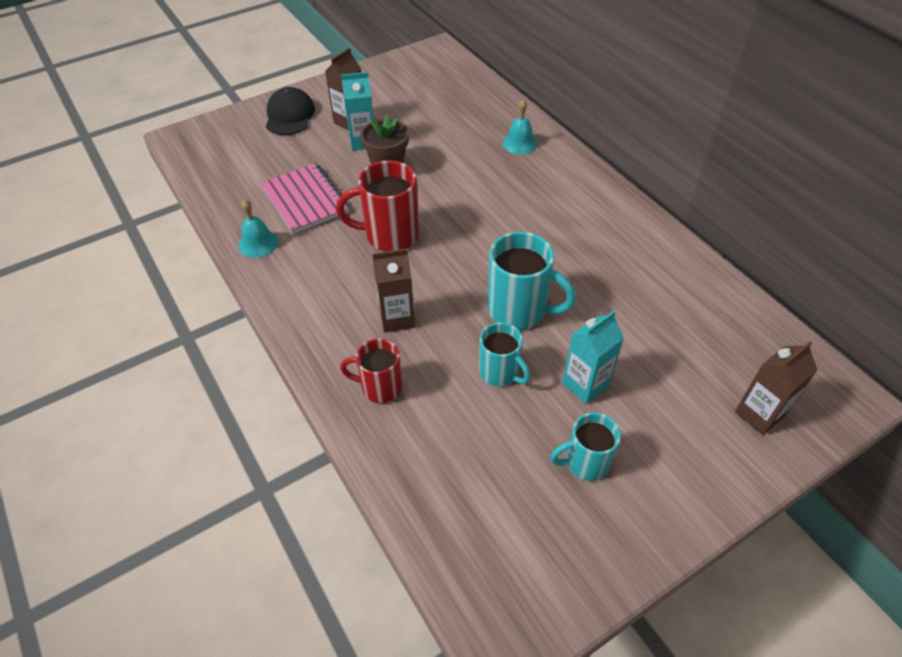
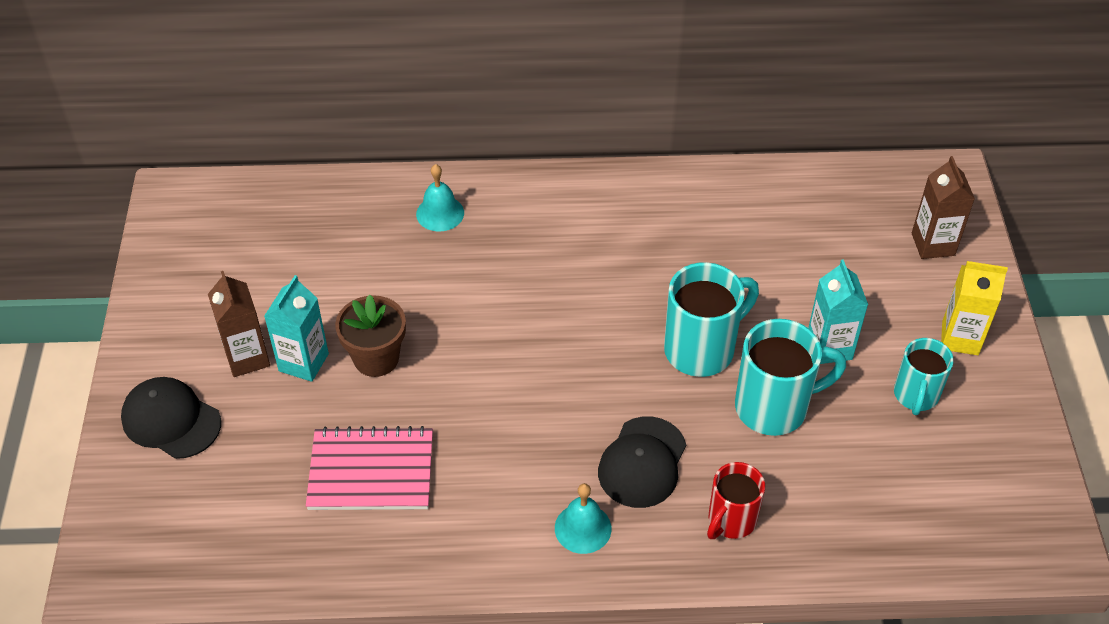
camera: 60 degrees left, 0 degrees up
turquoise bell [238,200,278,258] -> turquoise bell moved to [555,483,612,554]
red mug [336,161,419,251] -> none
brown carton [373,248,415,333] -> black cap [598,416,686,508]
turquoise mug [479,322,530,386] -> turquoise mug [735,319,846,436], size x1.57
none -> yellow carton [941,261,1008,355]

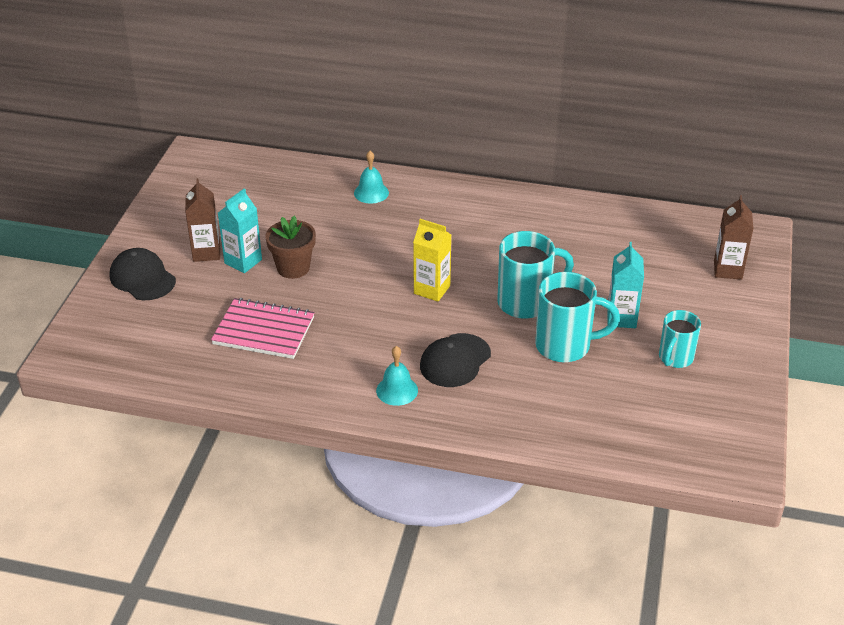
camera: 15 degrees right, 10 degrees down
red mug [707,462,765,539] -> none
yellow carton [941,261,1008,355] -> yellow carton moved to [413,219,451,302]

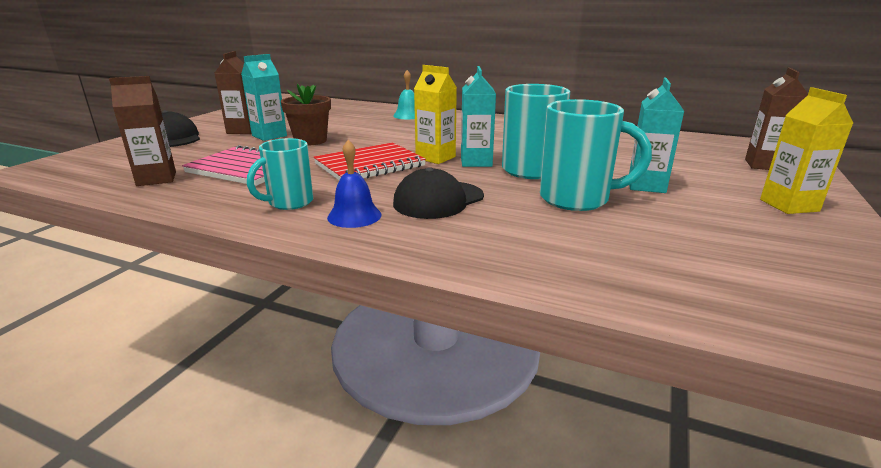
camera: 10 degrees right, 15 degrees down
turquoise bell [376,346,418,406] -> blue bell [327,140,382,228]
turquoise mug [659,310,701,368] -> turquoise mug moved to [247,138,313,210]
none -> brown carton [109,76,176,186]
none -> red notebook [313,142,426,180]
none -> turquoise carton [461,66,496,167]
none -> yellow carton [760,87,854,214]

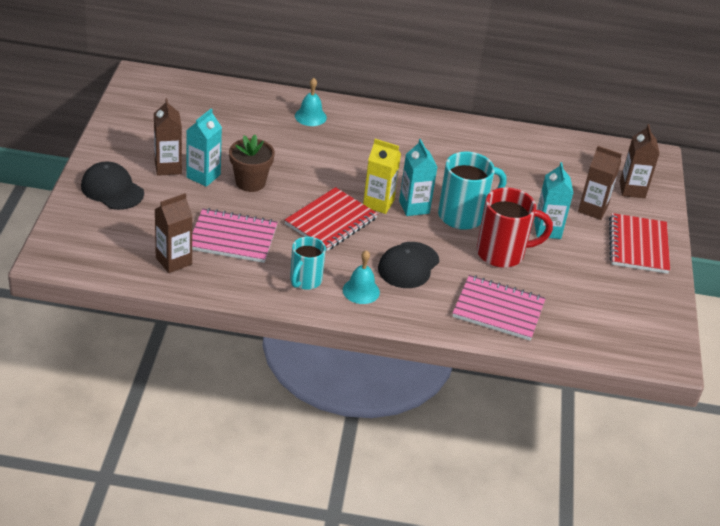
camera: 20 degrees left, 15 degrees up
blue bell [327,140,382,228] -> turquoise bell [343,250,380,304]
turquoise mug [540,99,652,211] -> red mug [477,187,553,268]
yellow carton [760,87,854,214] -> red notebook [609,213,670,274]
none -> pink notebook [452,275,546,341]
none -> brown carton [578,146,622,220]

